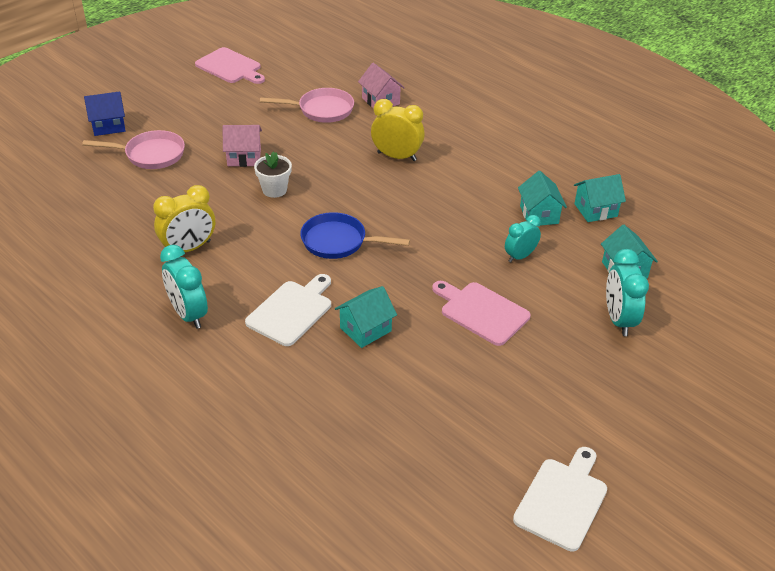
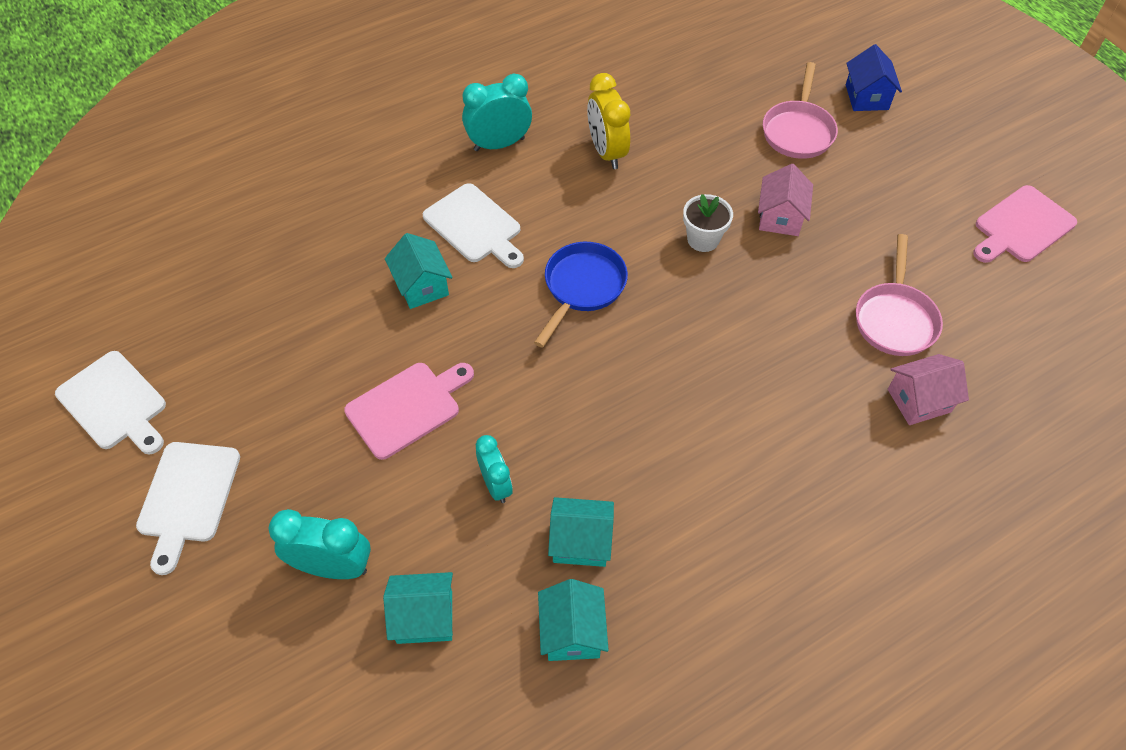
camera: 105 degrees right, 15 degrees up
yellow clock [371,99,425,161] -> none
none -> white cutting board [136,442,240,575]

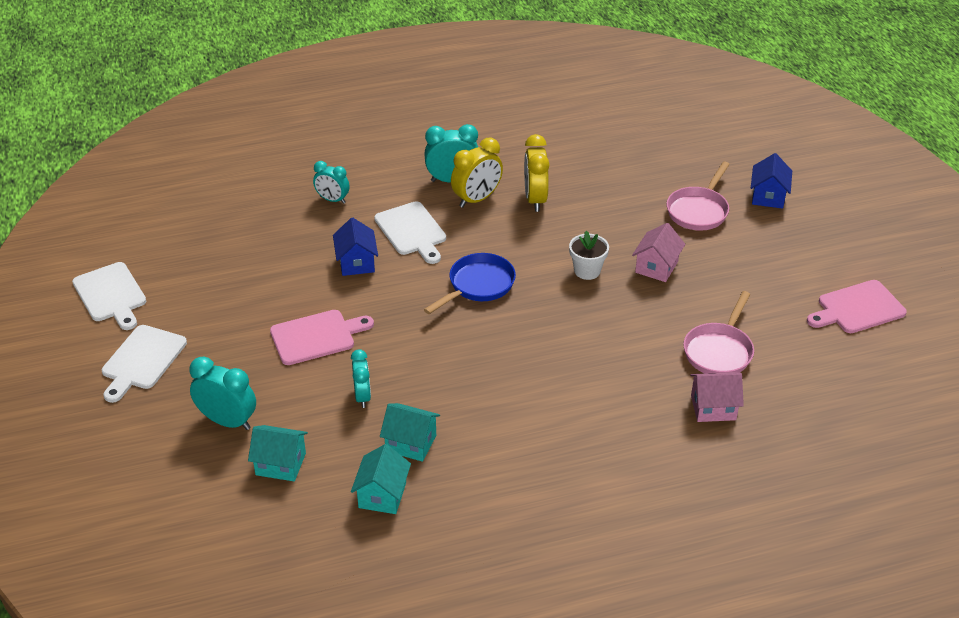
camera: 15 degrees right, 15 degrees down
turquoise house [385,233,453,309] -> blue house [333,218,378,276]
none -> turquoise clock [313,161,350,204]
none -> yellow clock [451,137,503,208]

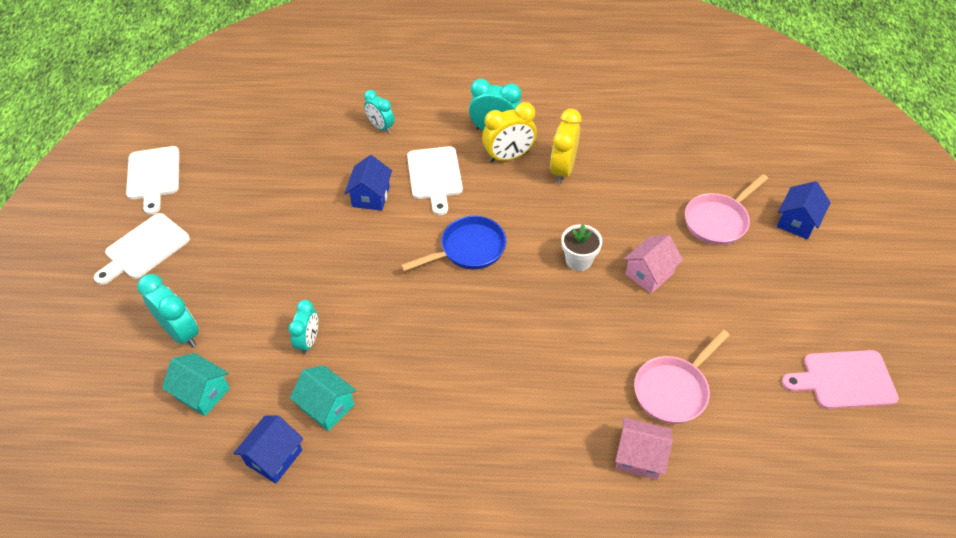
camera: 20 degrees right, 10 degrees up
pink cutting board [270,310,374,365] -> none
turquoise house [351,444,411,514] -> blue house [234,415,303,484]

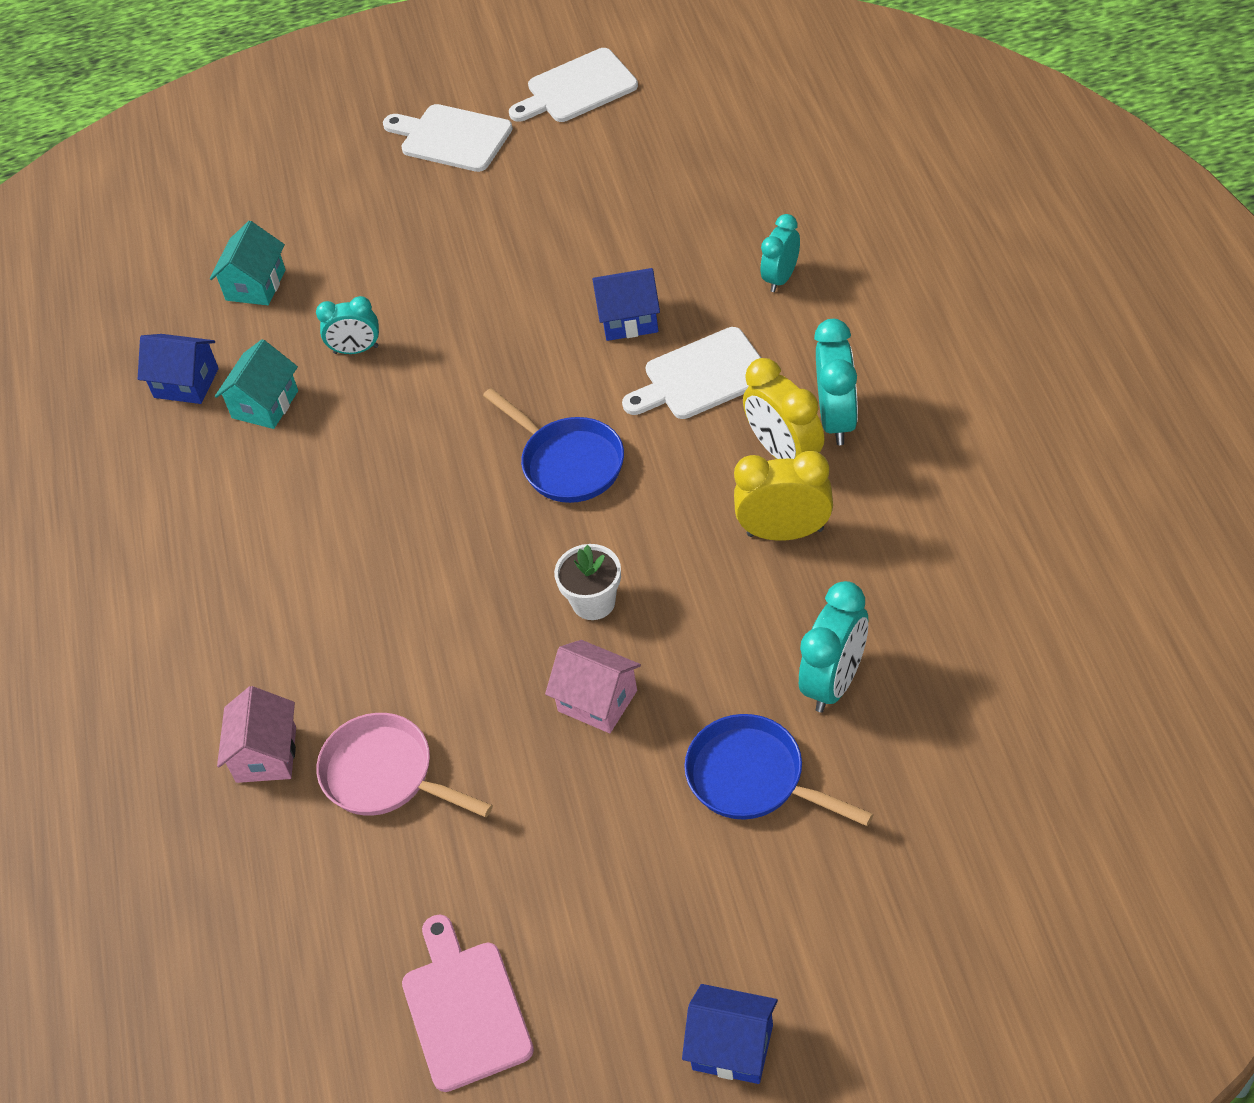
camera: 80 degrees right, 0 degrees up
turquoise clock [137,274,199,348] -> turquoise clock moved to [799,581,868,712]
pink pan [685,174,768,245] -> blue pan [684,714,874,826]
blue house [777,181,831,239] -> blue house moved to [682,984,778,1084]

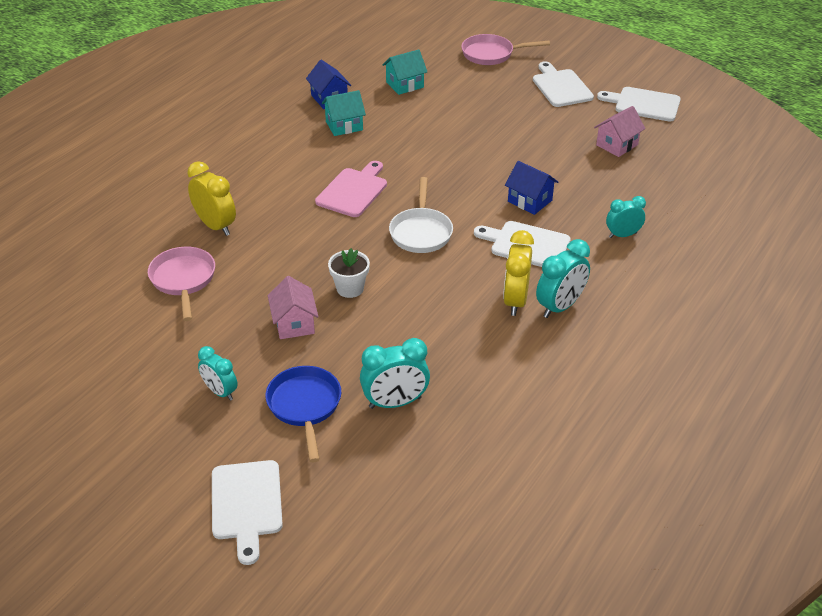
camera: 40 degrees right, 10 degrees down
pink house [217,686,296,783] -> pink house moved to [594,106,645,157]
turquoise clock [316,296,379,354] -> turquoise clock moved to [198,346,238,401]
pink cutting board [402,914,534,1092] -> pink cutting board moved to [315,161,387,217]
blue pan [483,388,624,503] -> white pan [389,177,453,253]
blue house [682,984,778,1084] -> none
yellow clock [734,451,833,541] -> yellow clock moved to [187,161,236,236]
none -> white cutting board [212,460,283,565]
none -> pink pan [461,34,550,65]

